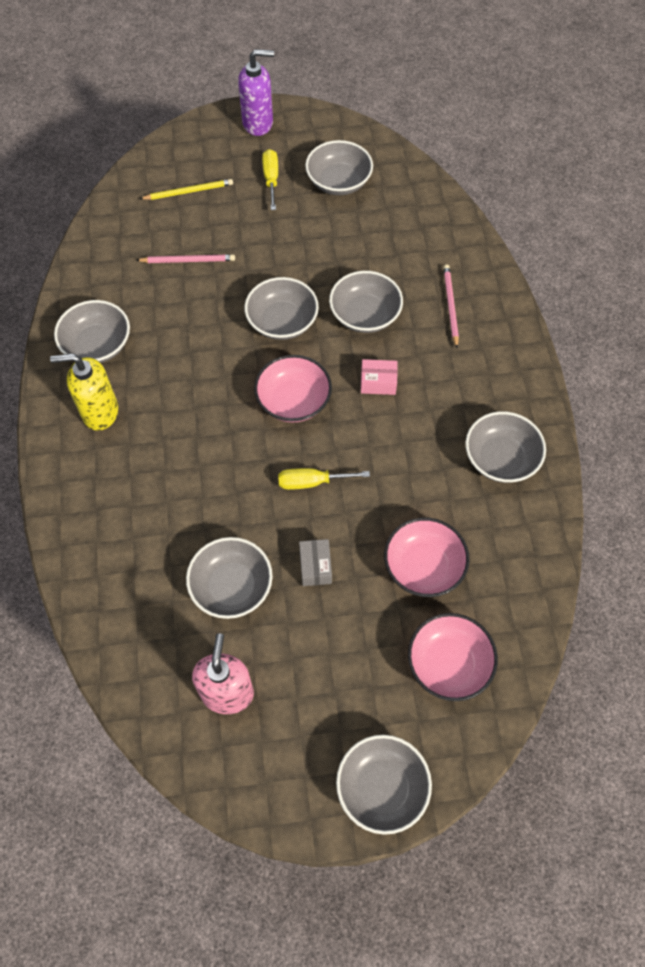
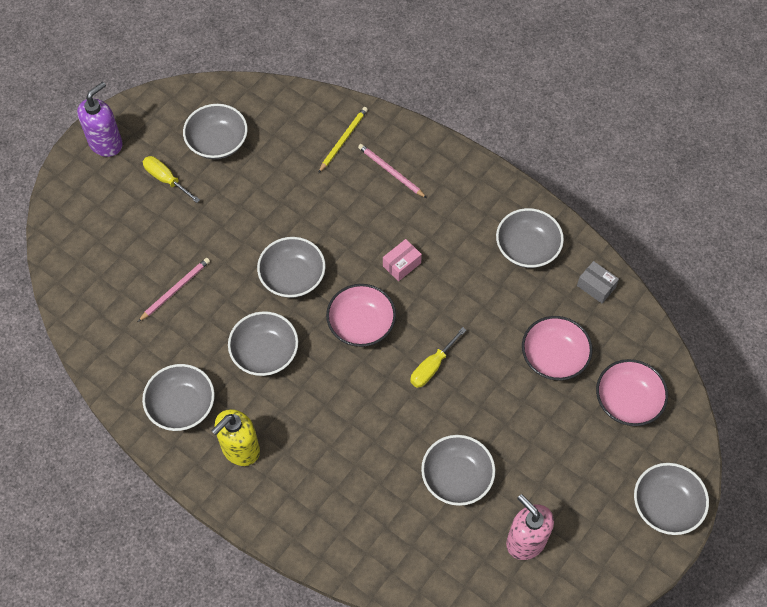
camera: 45 degrees left, 0 degrees up
yellow pencil [140,179,233,200] -> yellow pencil moved to [318,107,368,173]
grey box [299,539,332,586] -> grey box moved to [577,261,619,303]
grey bowl [329,271,403,333] -> grey bowl moved to [228,311,298,376]

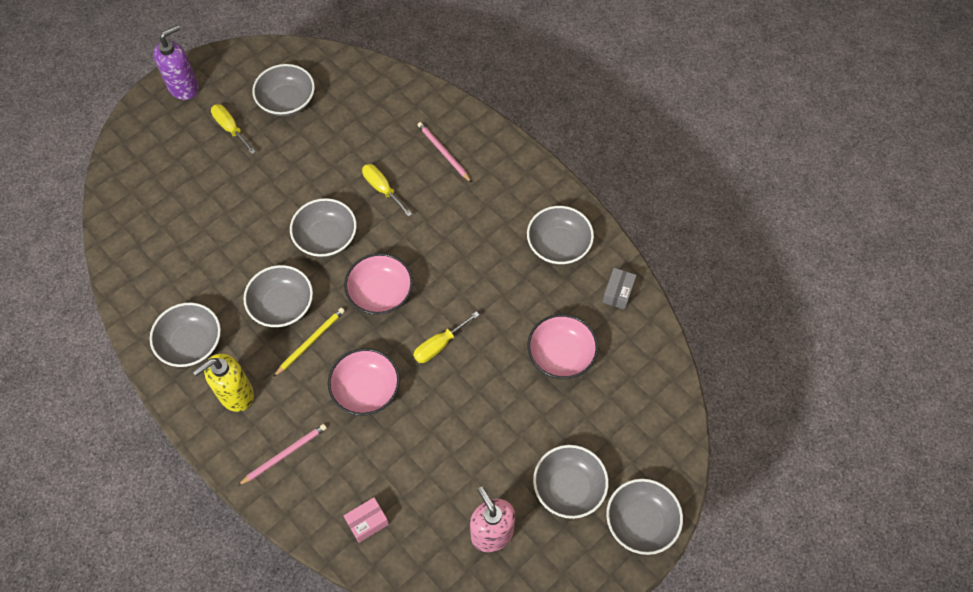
camera: 10 degrees right, 0 degrees up
pink pencil [138,258,210,322] -> pink pencil moved to [238,424,327,486]
yellow pencil [318,107,368,173] -> yellow pencil moved to [273,308,345,377]
pink box [383,239,422,281] -> pink box moved to [344,497,389,543]
grey bowl [421,435,495,506] -> grey bowl moved to [533,445,609,519]
grey box [577,261,619,303] -> grey box turned 60 degrees clockwise [603,268,636,310]
pink bowl [596,359,668,426] -> pink bowl moved to [328,348,400,416]
none -> yellow screwdriver [362,164,412,217]

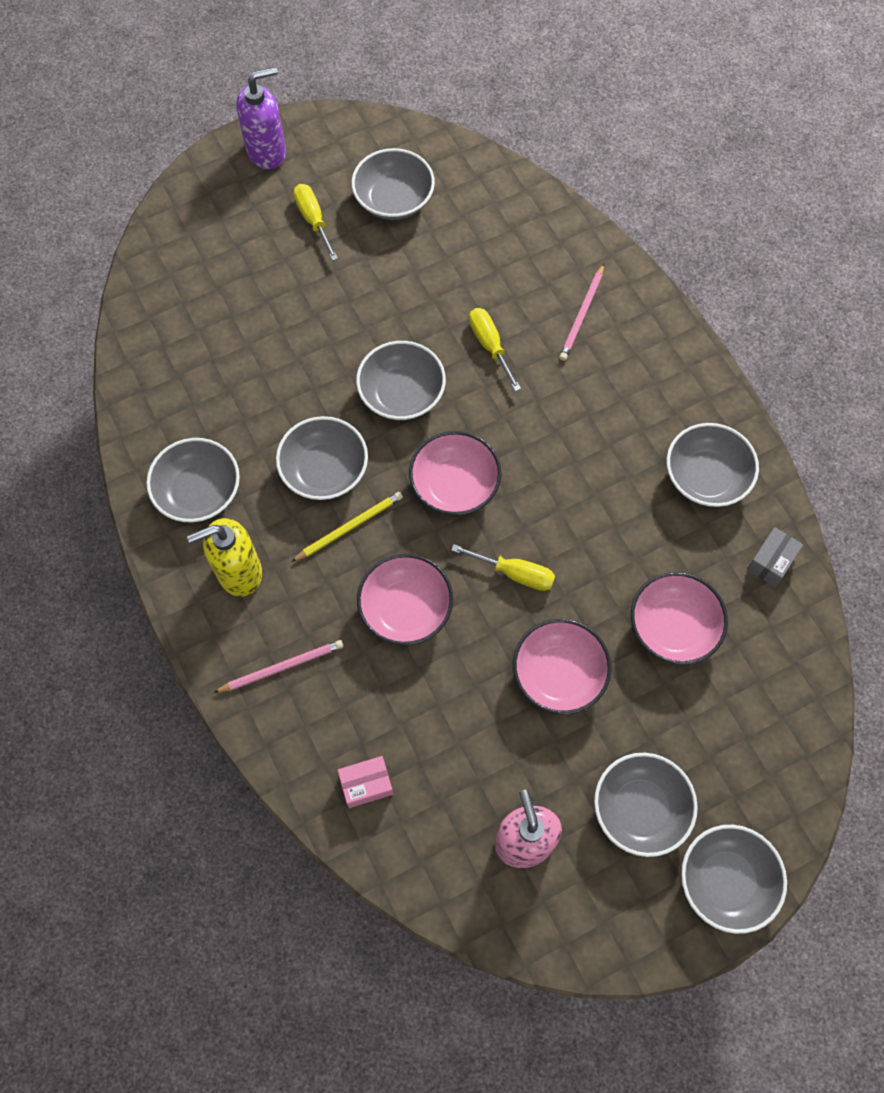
camera: 15 degrees right, 5 degrees up
yellow screwdriver [413,311,480,363] -> yellow screwdriver turned 135 degrees counterclockwise [451,544,555,591]
pink pencil [418,122,472,183] -> pink pencil turned 135 degrees counterclockwise [559,264,604,361]
none -> pink bowl [513,619,612,714]

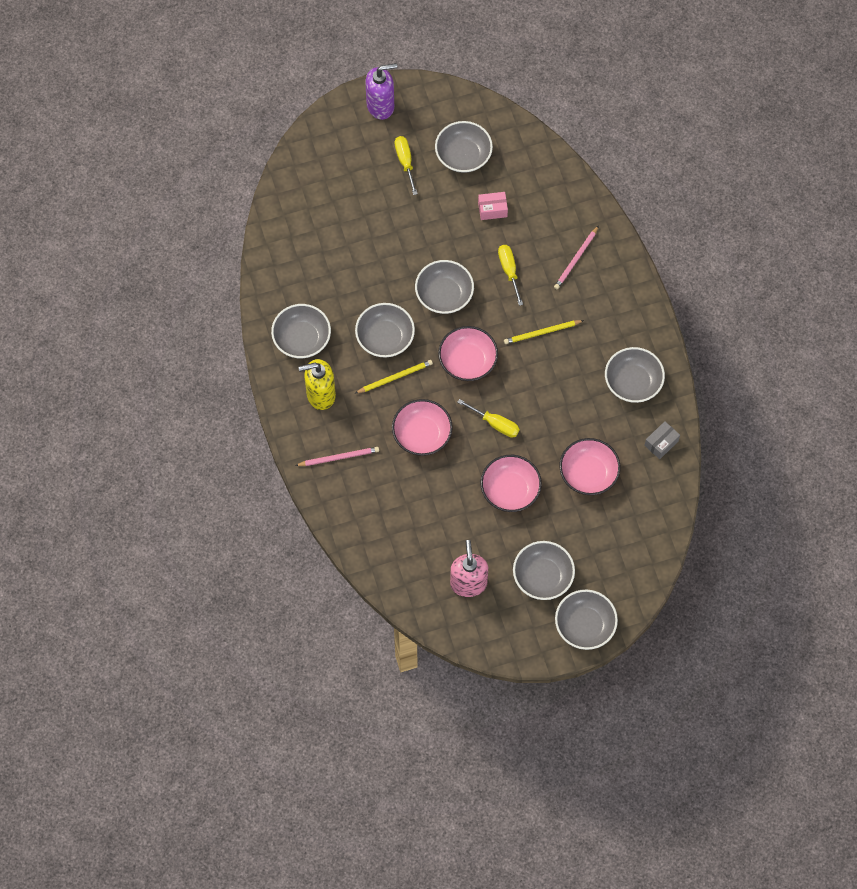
camera: 10 degrees right, 0 degrees up
pink box [337,756,393,808] -> pink box moved to [478,192,508,220]
none -> yellow pencil [504,320,584,344]

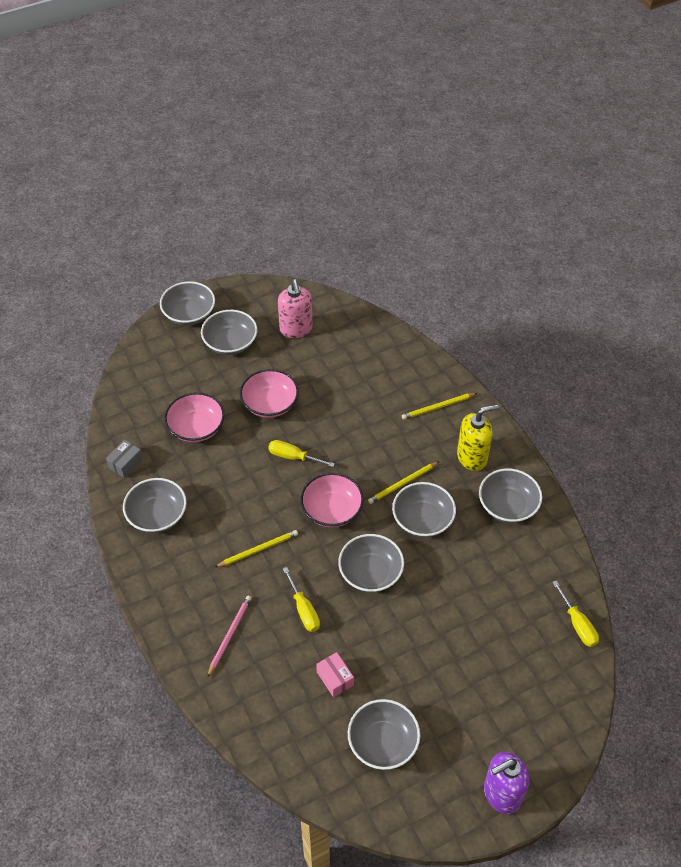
camera: 170 degrees right, 15 degrees down
pink pencil [295,447,379,466] -> yellow pencil [402,393,477,420]
pink bowl [392,399,453,456] -> none
yellow screwdriver [395,136,418,195] -> yellow screwdriver moved to [552,581,599,647]
pink box [478,192,508,220] -> pink box turned 75 degrees clockwise [316,652,354,697]

